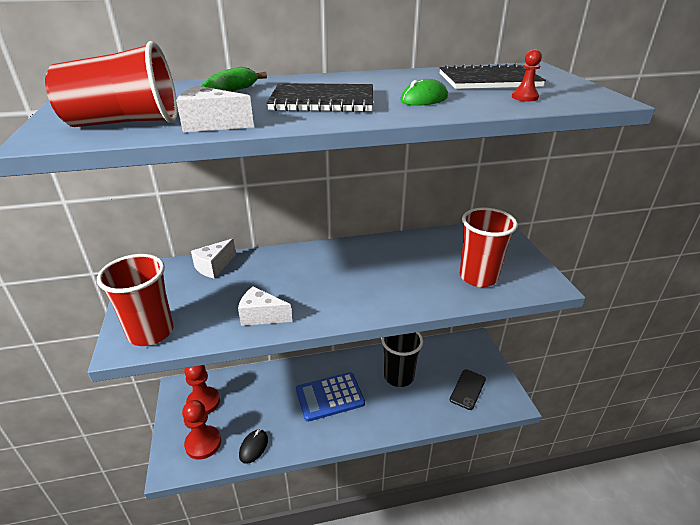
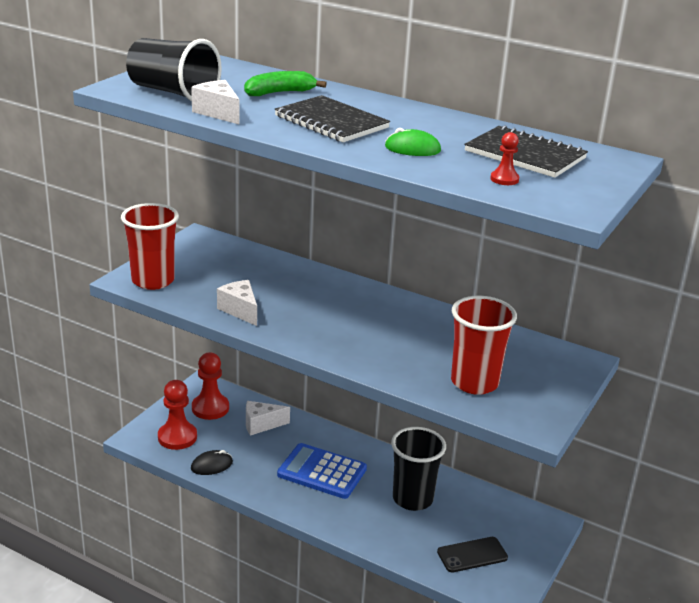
camera: 40 degrees right, 5 degrees down
red cup [45,41,178,127] -> black cup [126,38,222,101]
white cheese [191,238,236,279] -> white cheese moved to [246,401,290,436]

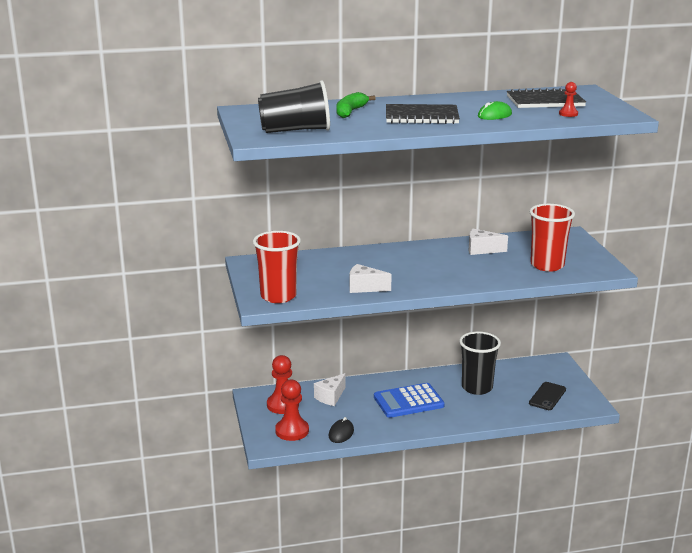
camera: 40 degrees left, 5 degrees down
white cheese [191,80,239,124] -> white cheese moved to [469,229,508,255]

